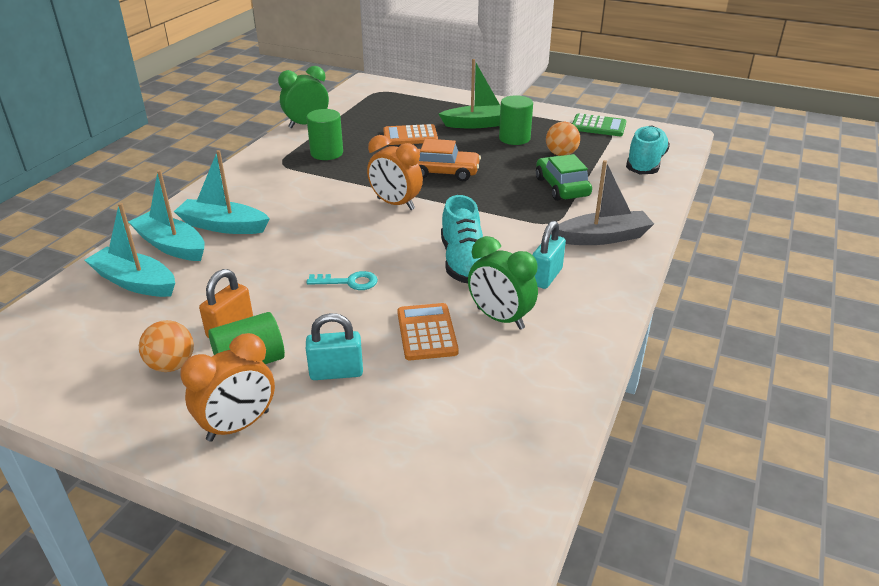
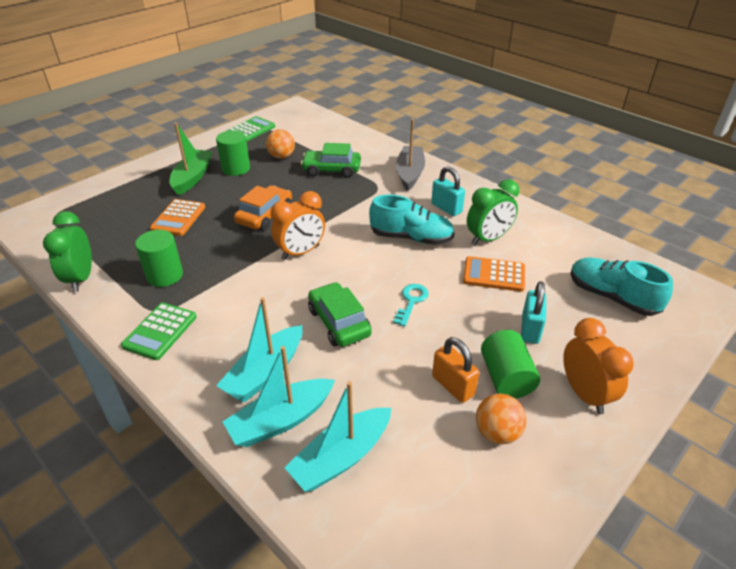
camera: 70 degrees left, 5 degrees up
turquoise shoe [626,125,670,174] -> turquoise shoe moved to [570,258,673,316]
none -> green calculator [121,303,197,360]
none -> green car [308,282,372,347]

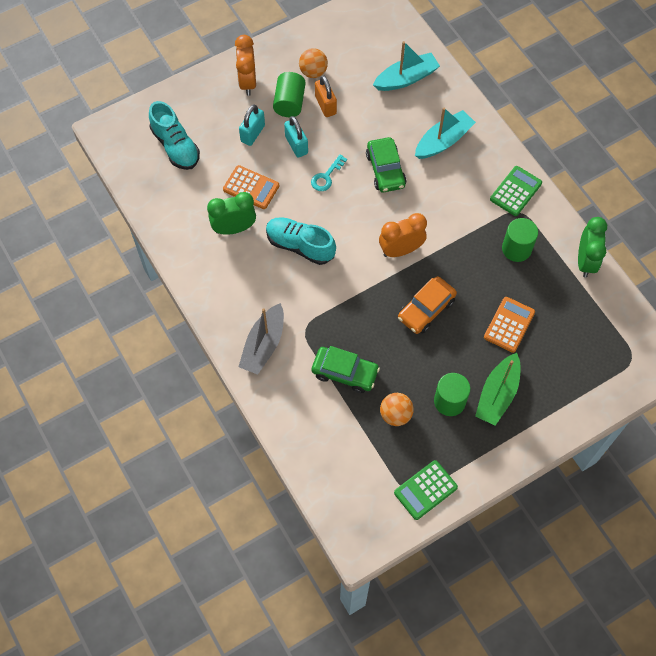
camera: 165 degrees left, 25 degrees up
turquoise boat [223,346,335,447] -> none
turquoise padlock [431,166,465,216] -> turquoise padlock moved to [284,116,308,158]

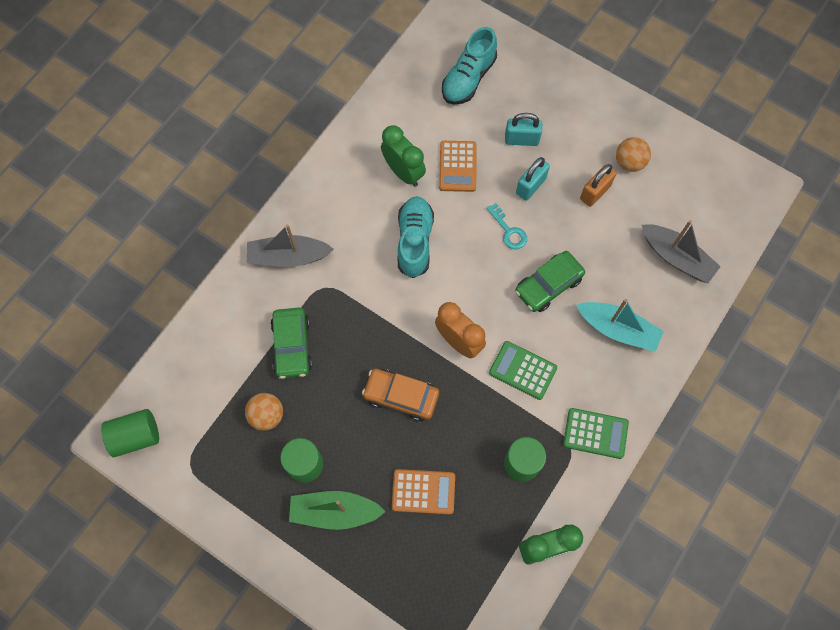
camera: 65 degrees right, 5 degrees up
orange clock [235,35,256,96] -> none
green cylinder [273,72,306,117] -> green cylinder moved to [101,409,159,457]
turquoise key [311,154,347,191] -> turquoise key turned 135 degrees counterclockwise [486,203,527,249]
turquoise boat [373,41,440,91] -> grey boat [642,220,721,283]
green calculator [394,460,458,520] -> green calculator moved to [489,341,557,400]

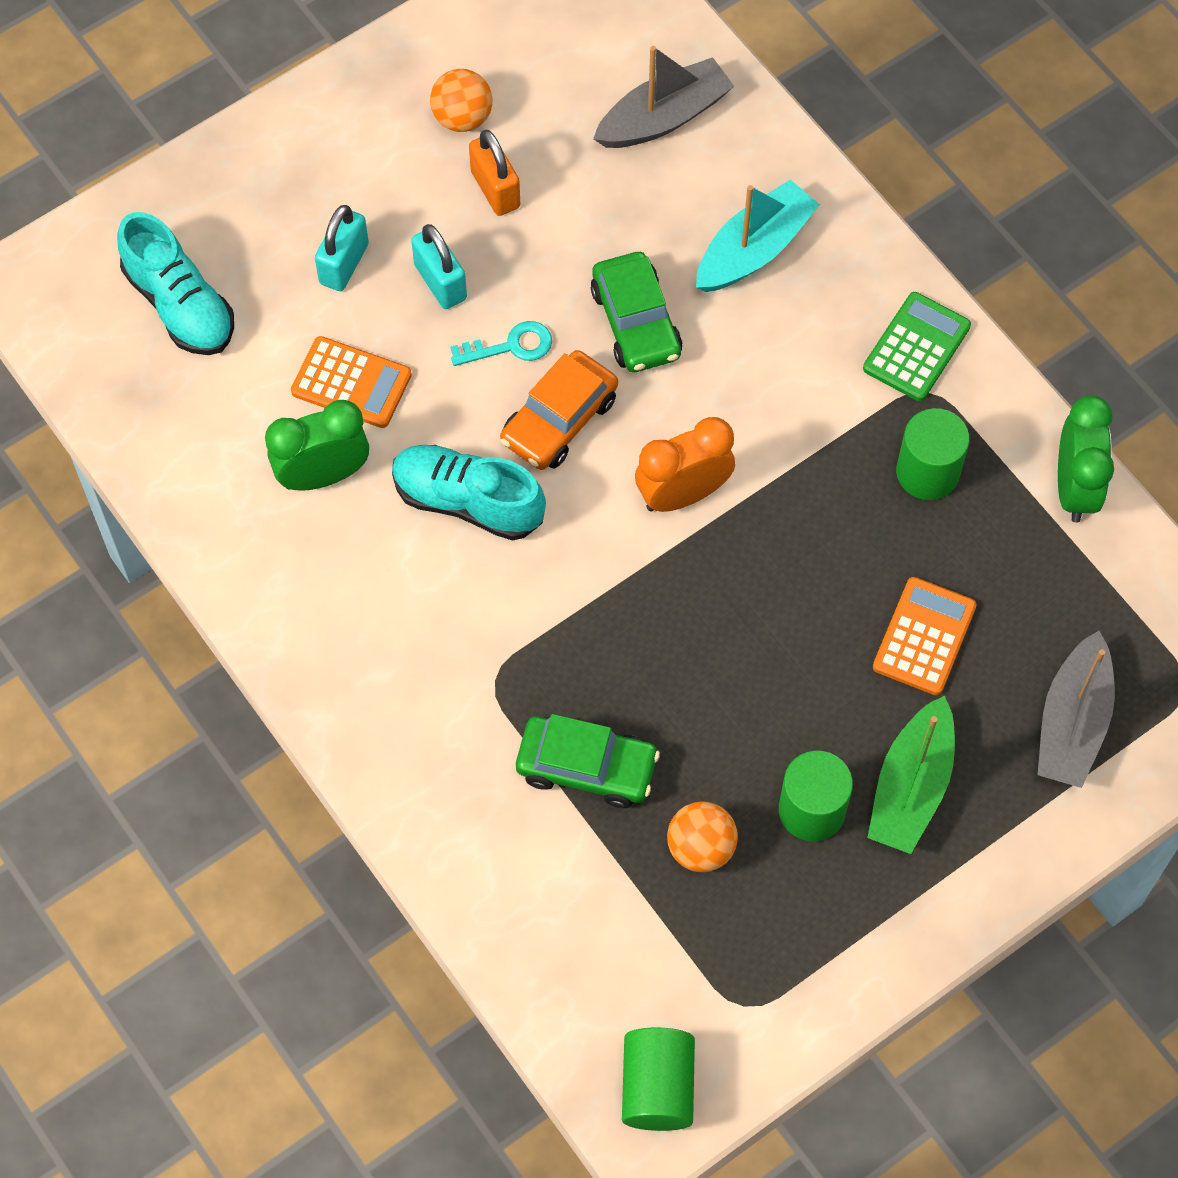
camera: 70 degrees left, 5 degrees down
grey boat [247,225,334,267] -> grey boat moved to [1038,631,1115,788]
orange car [362,369,439,421] -> orange car moved to [500,350,618,470]
green calculator [489,341,557,400] -> none

